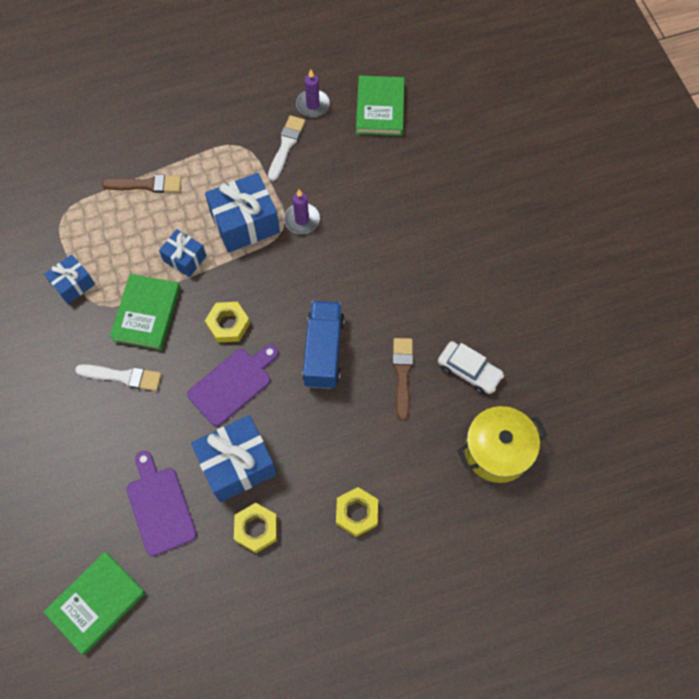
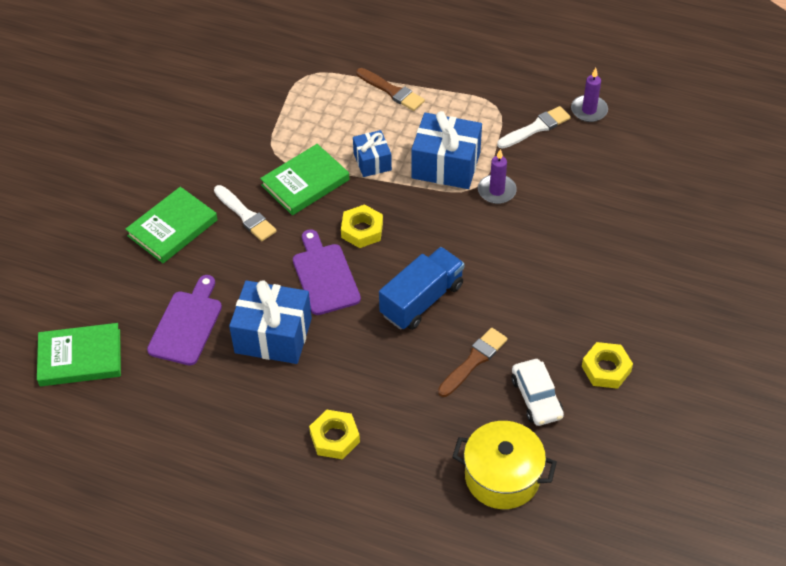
camera: 40 degrees right, 15 degrees down
blue gift [44,254,95,304] -> none
purple cutting board [187,344,279,426] -> purple cutting board turned 105 degrees counterclockwise [293,229,361,315]
yellow nut [234,503,277,553] -> yellow nut moved to [582,342,633,389]
green book [356,76,405,136] -> green book moved to [125,187,218,263]

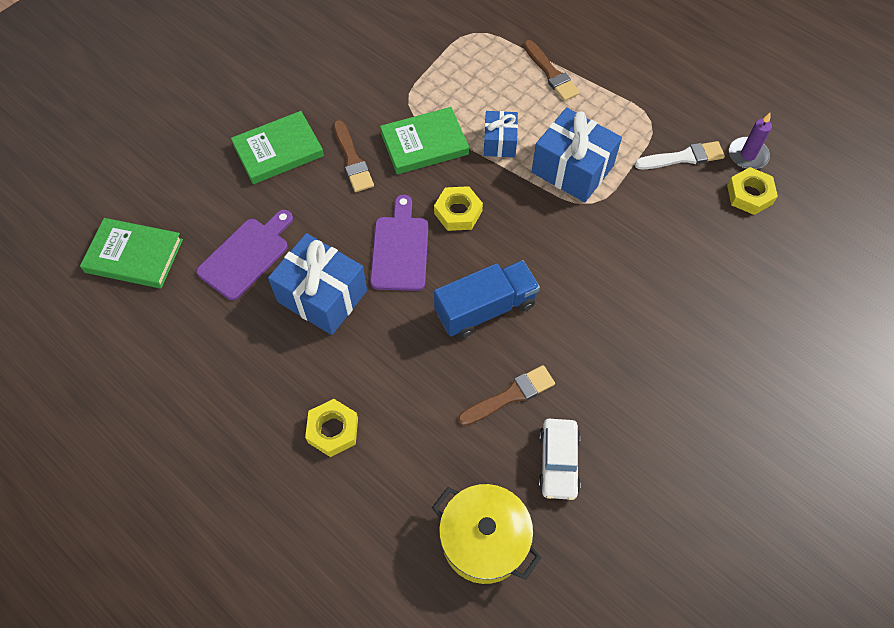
camera: 20 degrees right, 10 degrees up
white brush [214,185,277,241] -> brown brush [333,120,374,192]
purple candle [478,149,517,204] -> none
yellow nut [582,342,633,389] -> yellow nut moved to [727,167,778,215]

